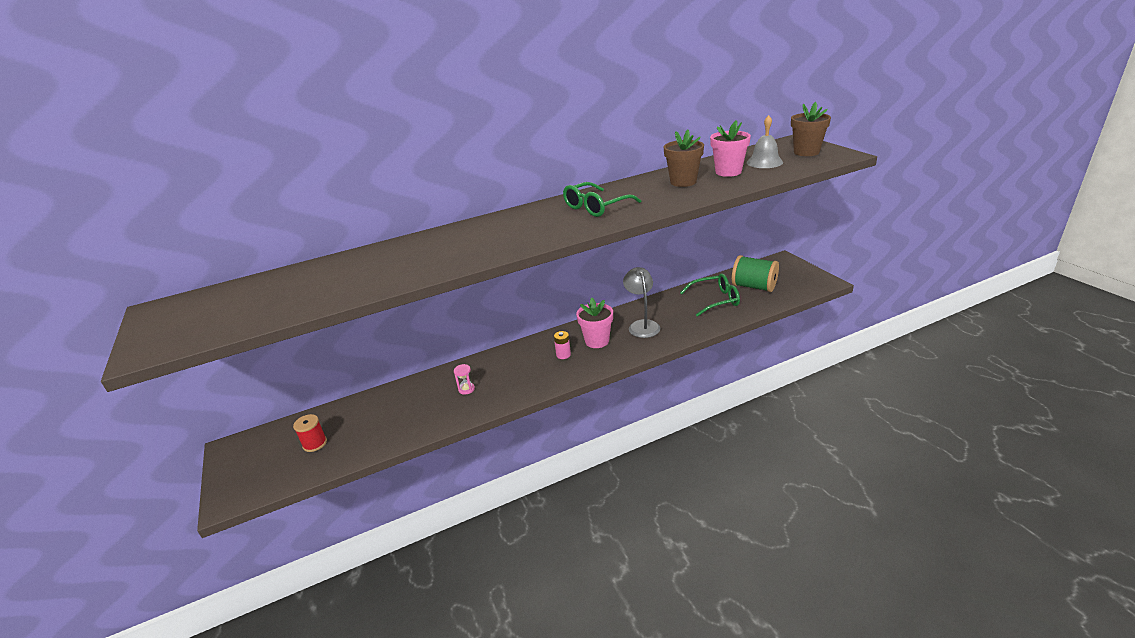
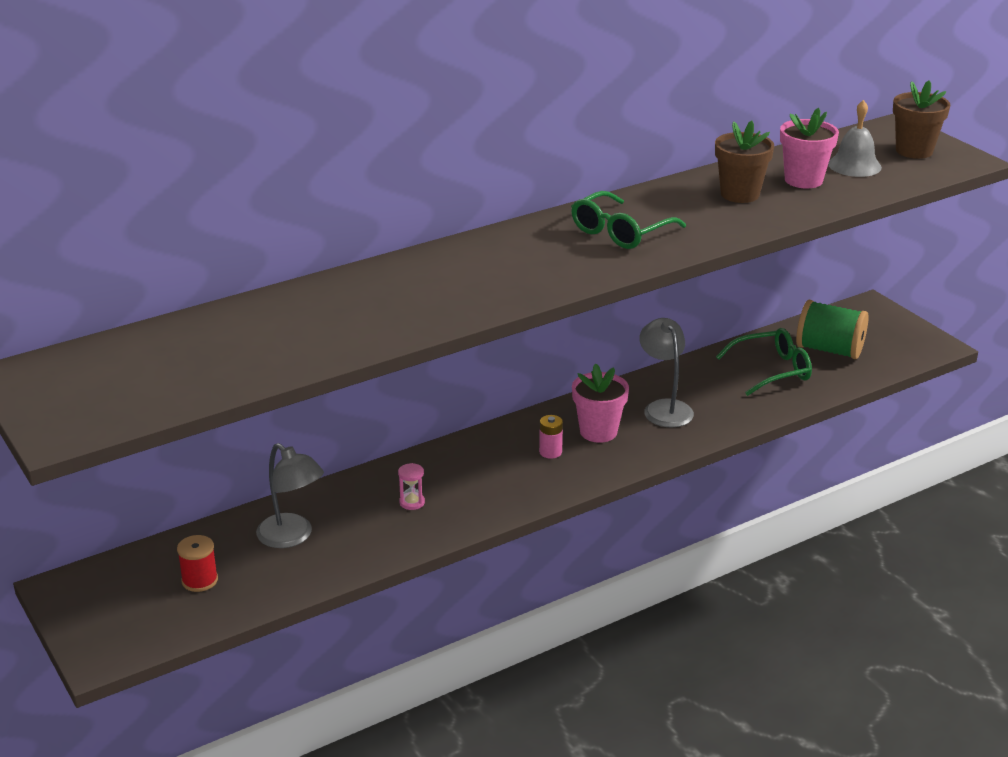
camera: 10 degrees left, 0 degrees up
none -> grey lamp [256,443,324,548]

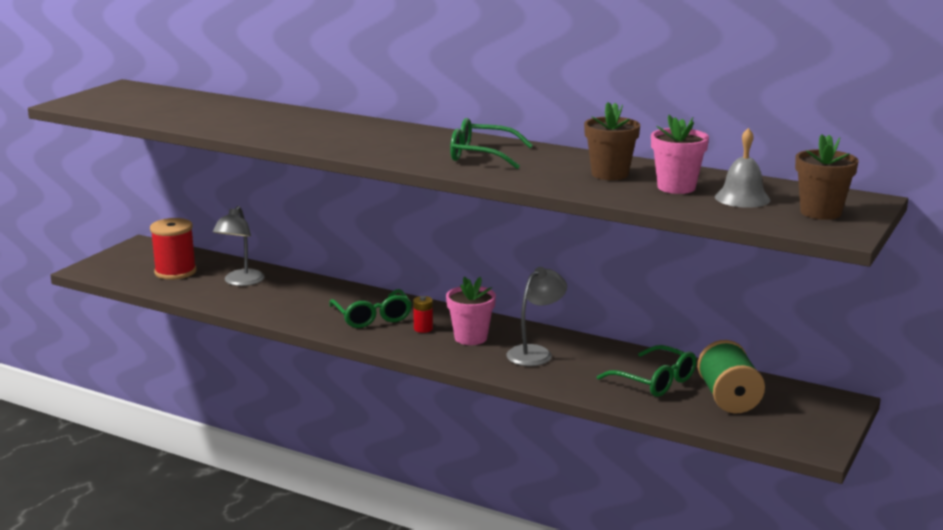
camera: 60 degrees right, 10 degrees down
red spool [177,535,218,592] -> red spool [150,218,196,280], size x1.69
pink hourglass [398,463,425,510] -> none
pink battery [539,415,563,459] -> red battery [413,296,433,333]
none -> green glasses [329,289,412,328]

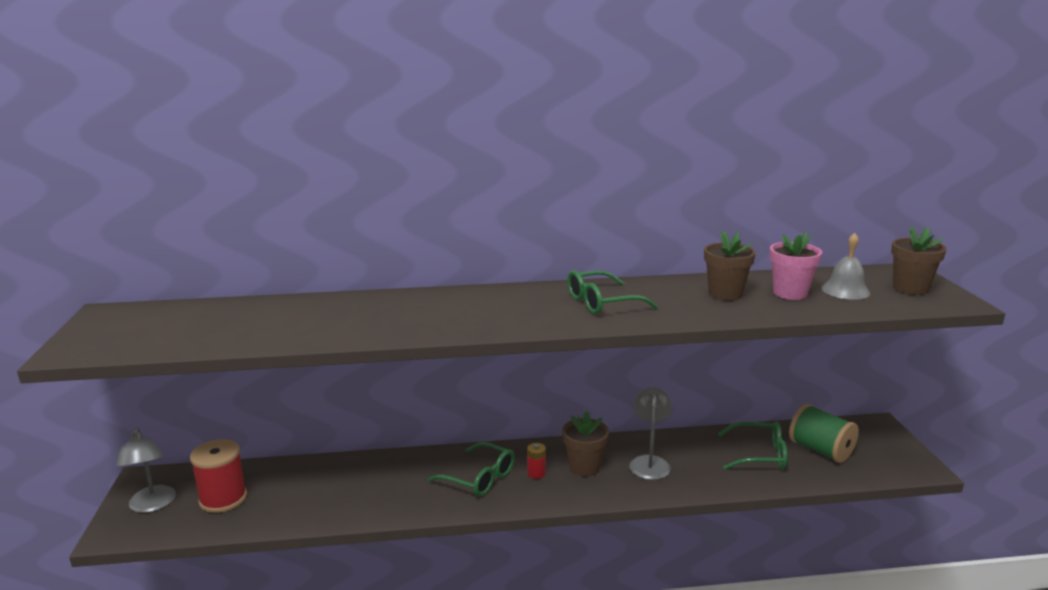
camera: 35 degrees left, 0 degrees up
grey lamp [212,206,265,286] -> grey lamp moved to [116,427,176,513]
pink flower pot [446,276,496,345] -> brown flower pot [562,411,609,477]

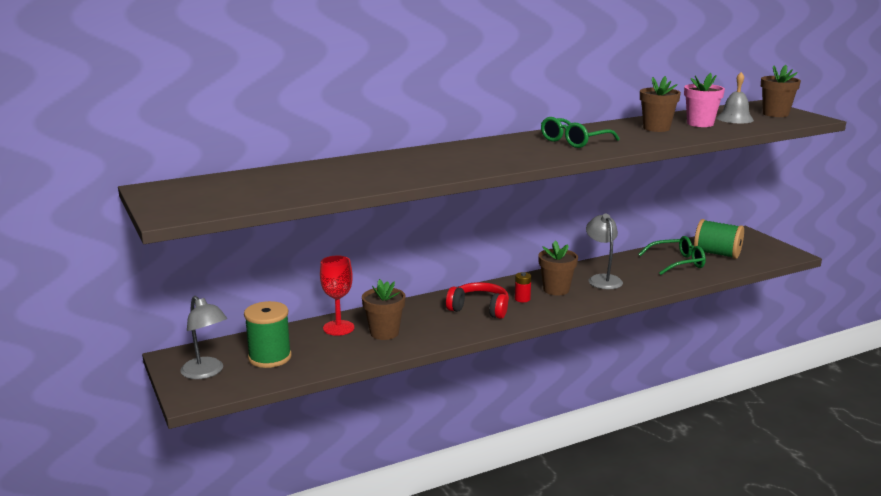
camera: 20 degrees left, 0 degrees up
red spool [190,439,247,513] -> green spool [244,301,292,368]
green glasses [428,442,515,496] -> red headphones [446,282,509,319]
none -> red goblet [320,255,354,336]
none -> brown flower pot [362,279,405,340]

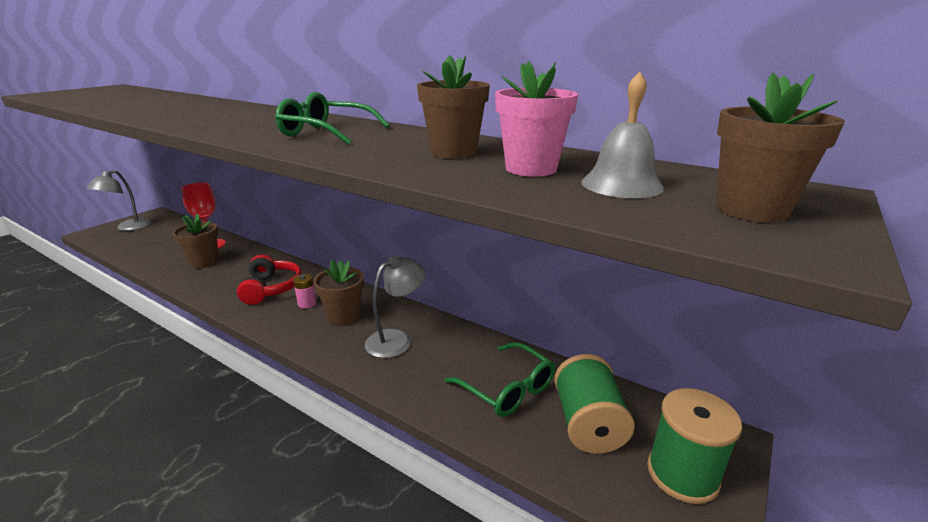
camera: 60 degrees right, 5 degrees up
green spool [244,301,292,368] -> green spool moved to [647,388,742,504]
red battery [515,272,531,302] -> pink battery [293,274,316,309]

